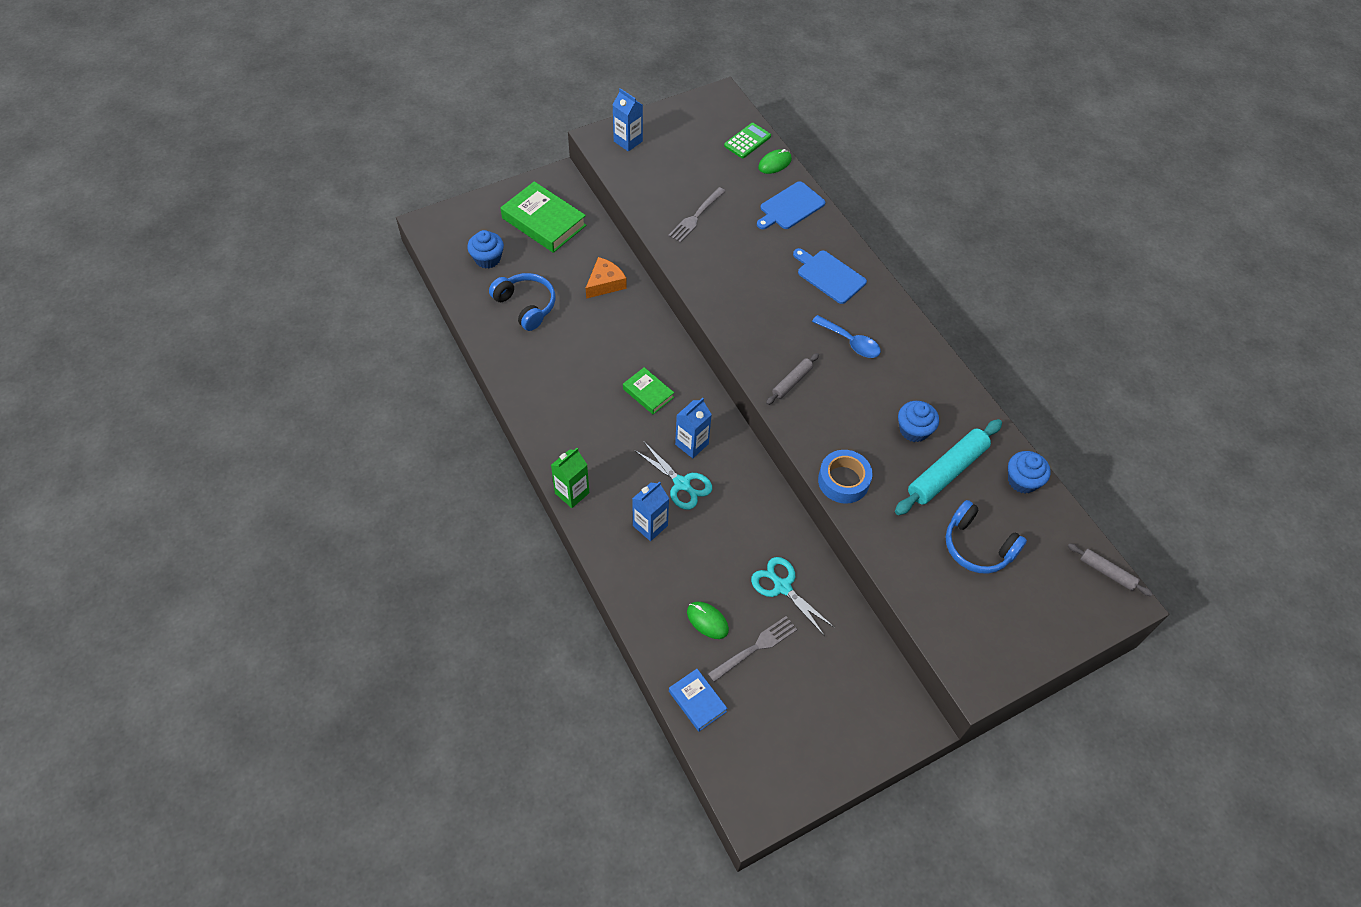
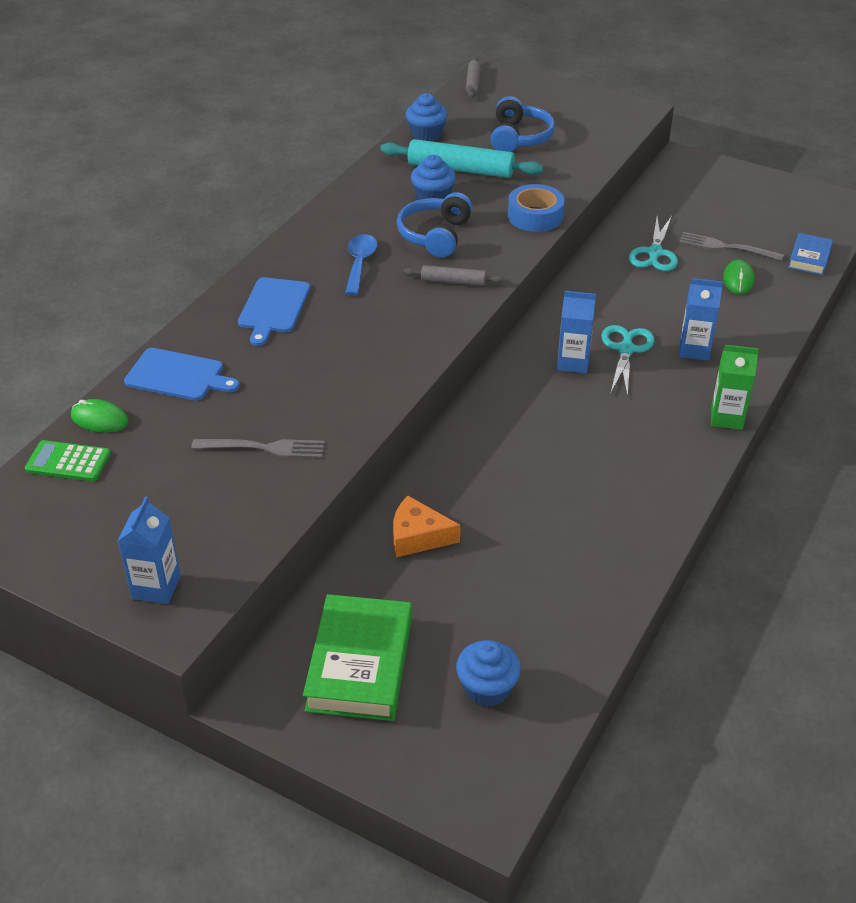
camera: 120 degrees left, 15 degrees down
blue headphones [489,273,555,331] -> blue headphones moved to [397,192,473,258]
green book [623,367,674,414] -> none

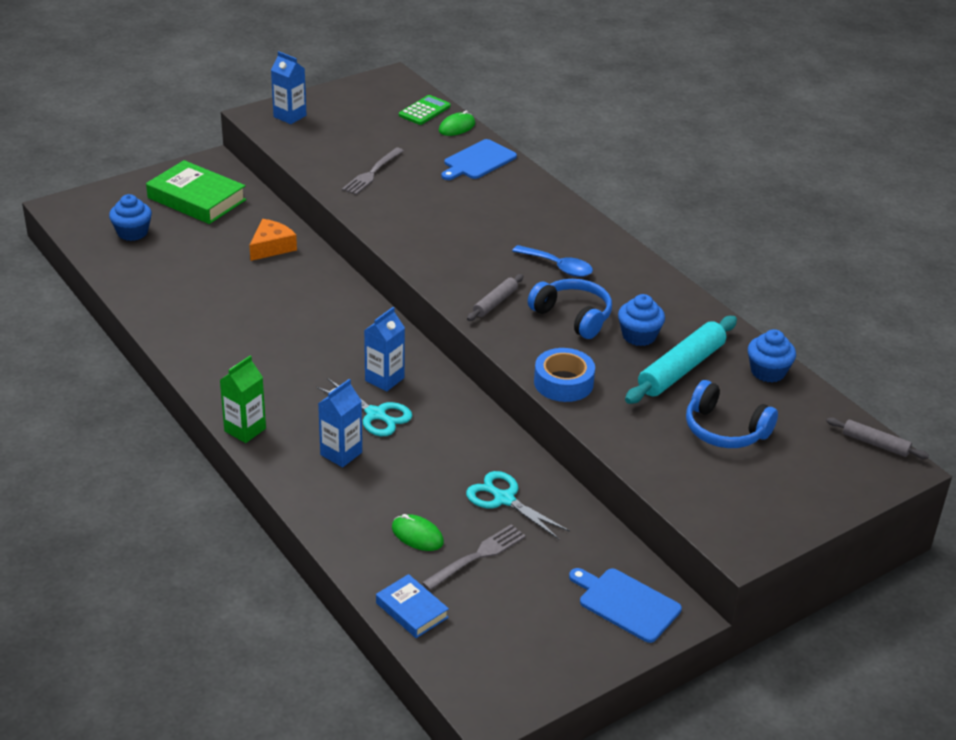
camera: 115 degrees right, 5 degrees down
blue cutting board [238,277,310,346] -> blue cutting board moved to [569,568,682,643]

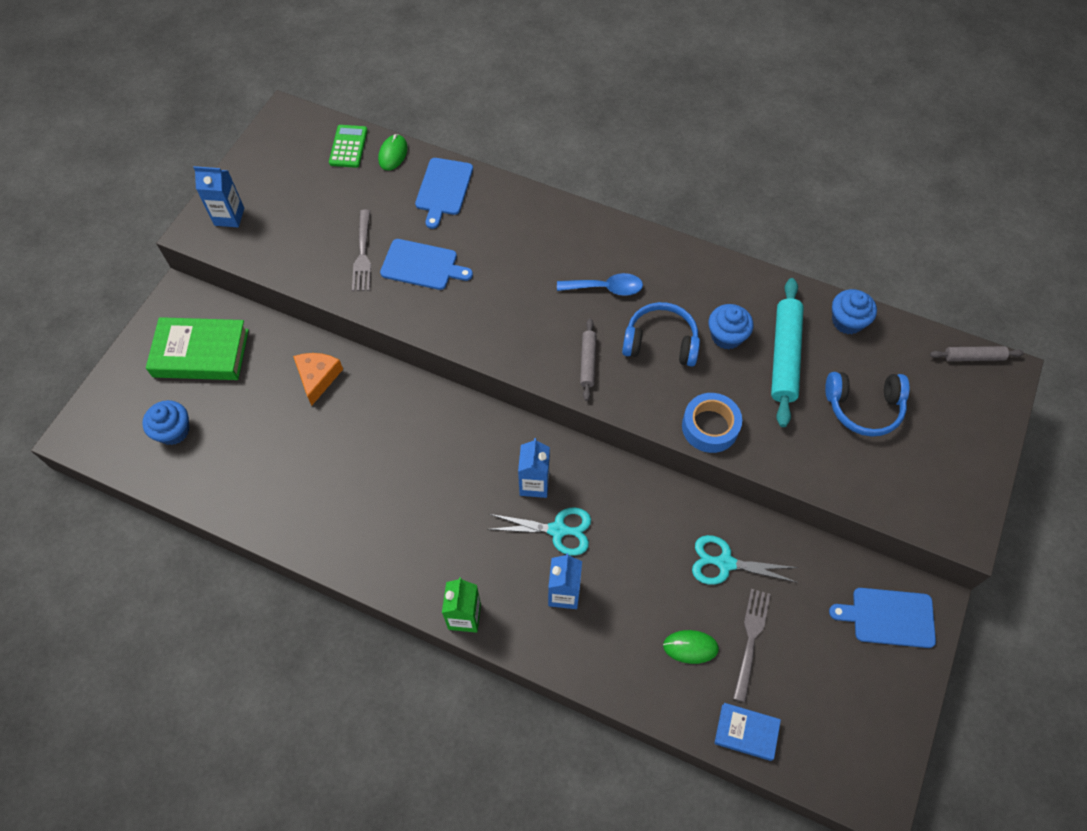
camera: 30 degrees left, 25 degrees up
none -> blue cutting board [380,239,473,290]

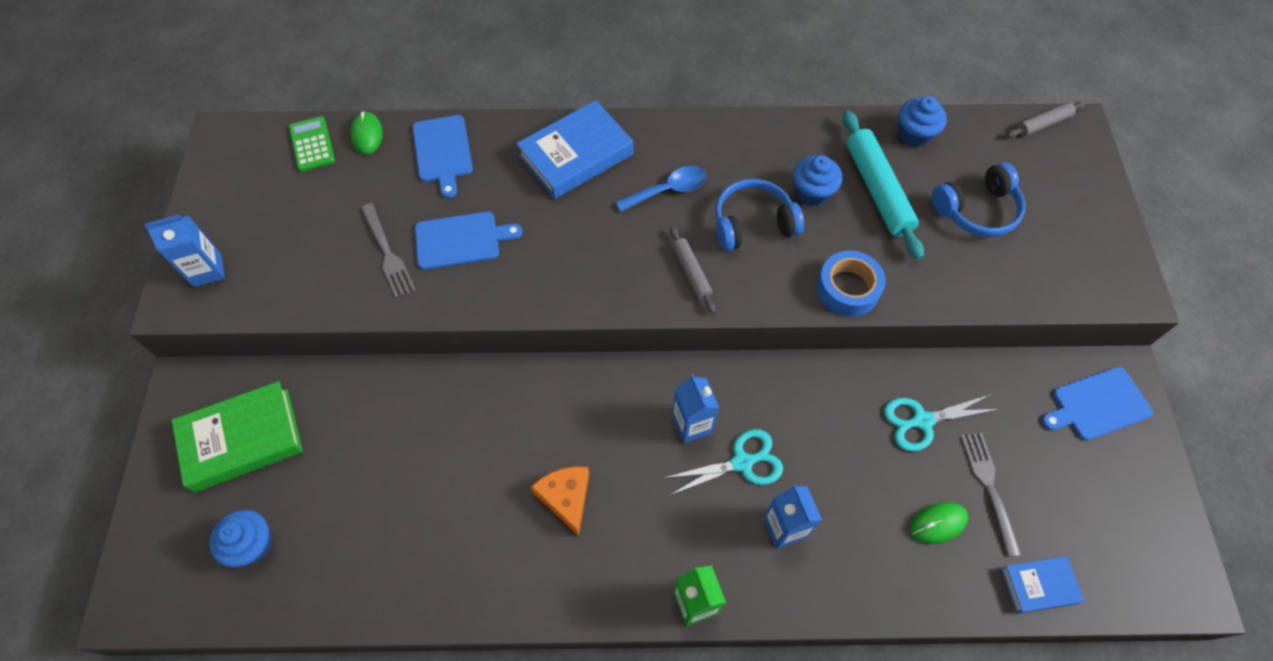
camera: 25 degrees left, 0 degrees up
orange cheese [293,353,343,406] -> orange cheese moved to [531,466,589,536]
none -> blue book [516,100,633,199]

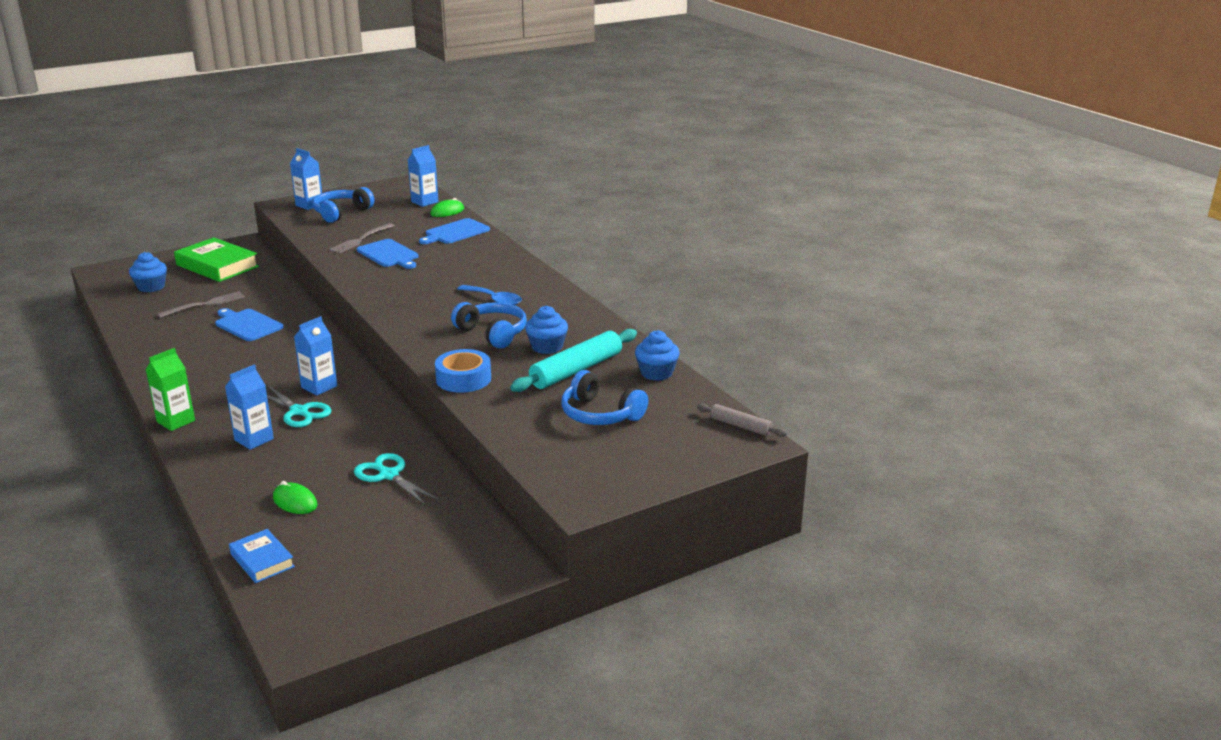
camera: 60 degrees right, 35 degrees down
green calculator [289,116,335,172] -> blue carton [408,145,439,207]
blue book [516,100,633,199] -> none
orange cheese [531,466,589,536] -> none
grey rolling pin [670,227,716,313] -> none
grey fork [961,433,1021,557] -> grey fork moved to [157,291,245,318]
blue cutting board [1042,367,1153,441] -> blue cutting board moved to [215,308,284,341]
none -> blue headphones [313,187,374,223]

